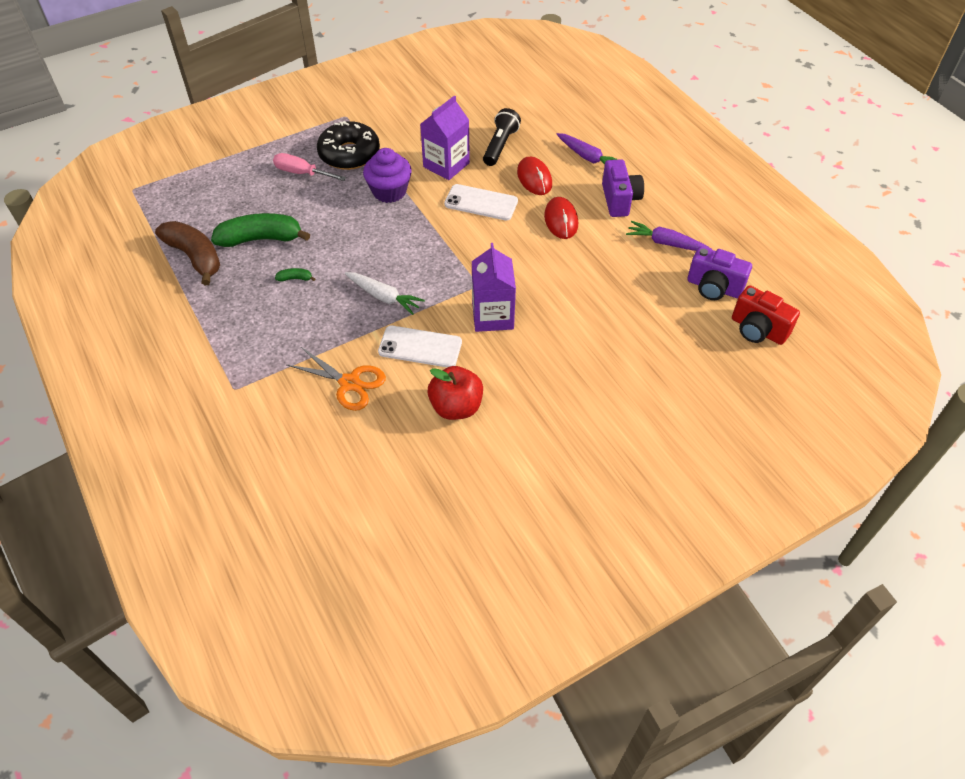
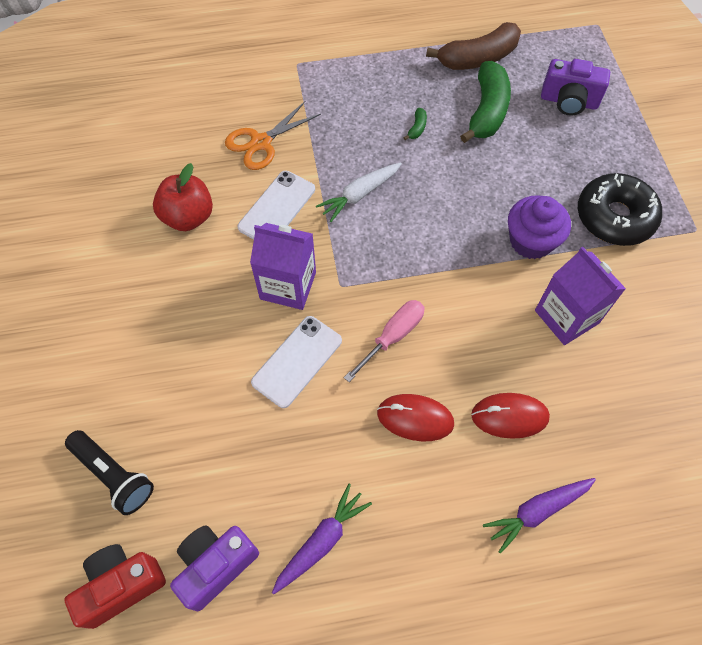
camera: 110 degrees right, 10 degrees up
pink screwdriver [273,153,346,181] -> pink screwdriver moved to [344,300,425,382]
white phone [444,184,518,221] -> white phone moved to [251,316,342,408]
black flashlight [483,108,521,166] -> black flashlight moved to [65,430,154,515]
purple camera [602,159,644,217] -> purple camera moved to [541,59,610,116]

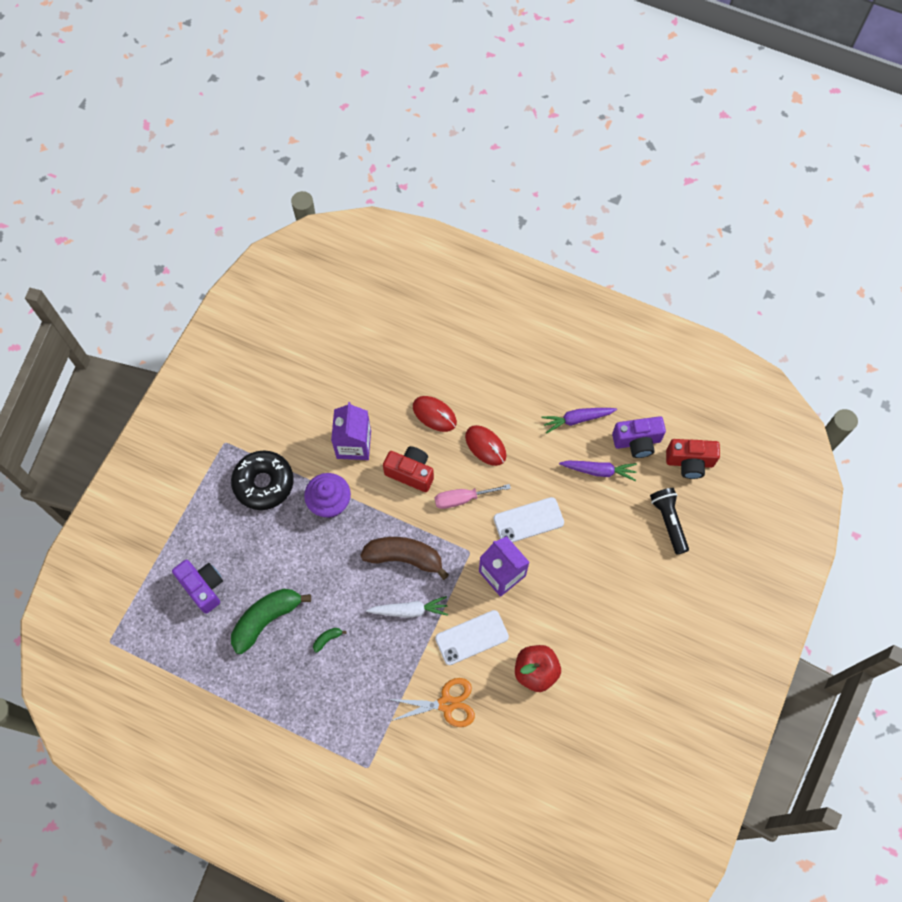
camera: 145 degrees left, 5 degrees up
brown banana [426,22,521,70] -> brown banana moved to [360,537,449,580]
purple carrot [483,478,596,554] -> purple carrot moved to [559,461,637,481]
none -> red camera [383,446,434,492]

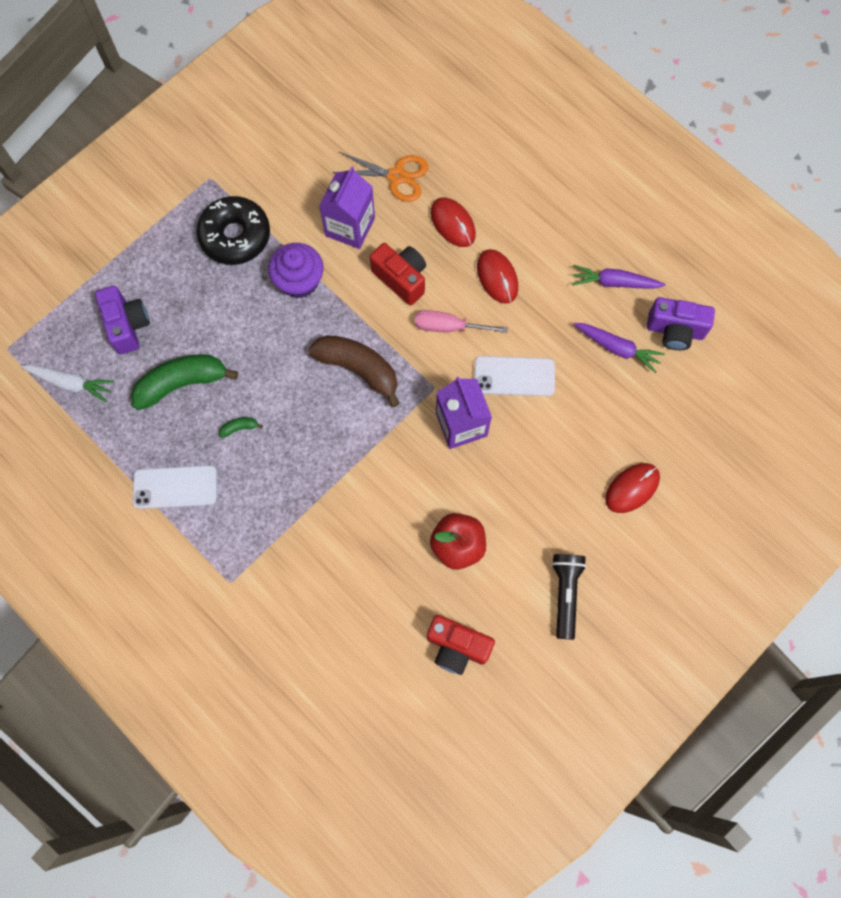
camera: 20 degrees right, 5 degrees up
white carrot [366,596,448,618] -> white carrot moved to [21,365,114,402]
orange scissors [388,678,475,727] -> orange scissors moved to [333,152,429,202]
white phone [435,610,509,665] -> white phone moved to [133,465,217,509]
black flashlight [650,488,689,555] -> black flashlight moved to [552,554,587,640]
red camera [666,439,720,479] -> red camera moved to [427,615,495,675]
none -> red mouse [605,463,660,513]

